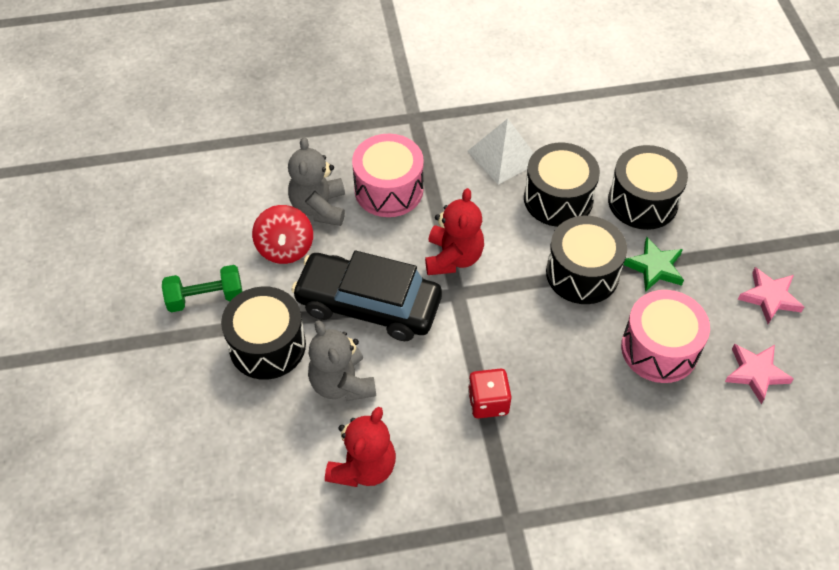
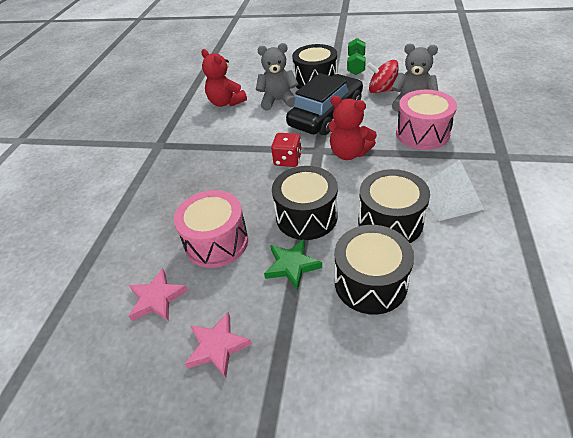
camera: 115 degrees right, 10 degrees down
red dice [468,368,511,418] -> red dice moved to [271,133,302,167]

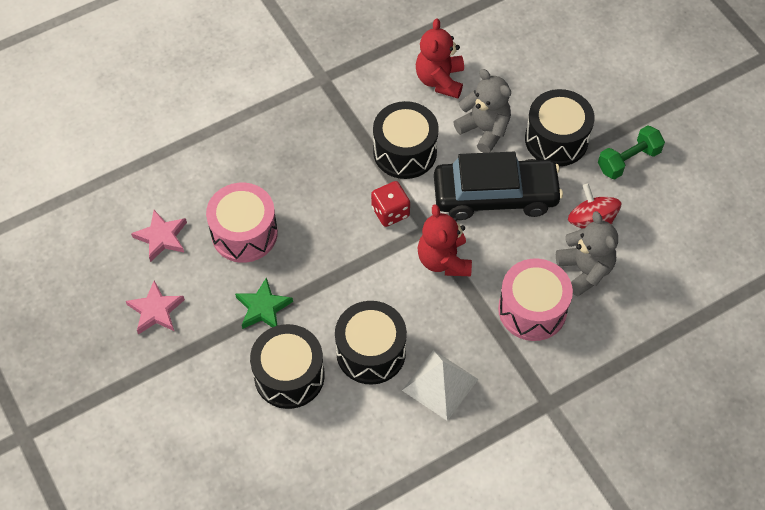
camera: 45 degrees right, 15 degrees up
black drum [272,166,338,240] -> black drum moved to [373,101,439,179]

